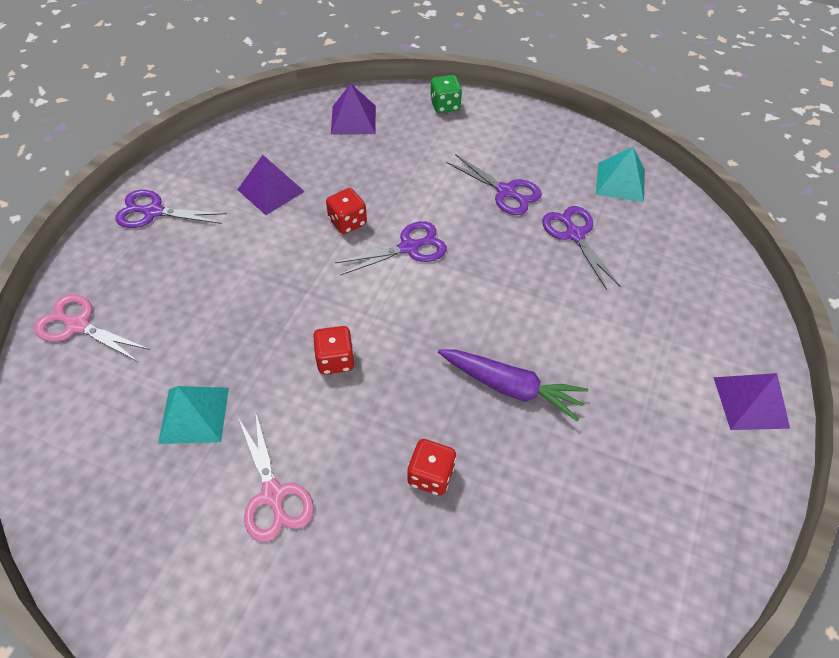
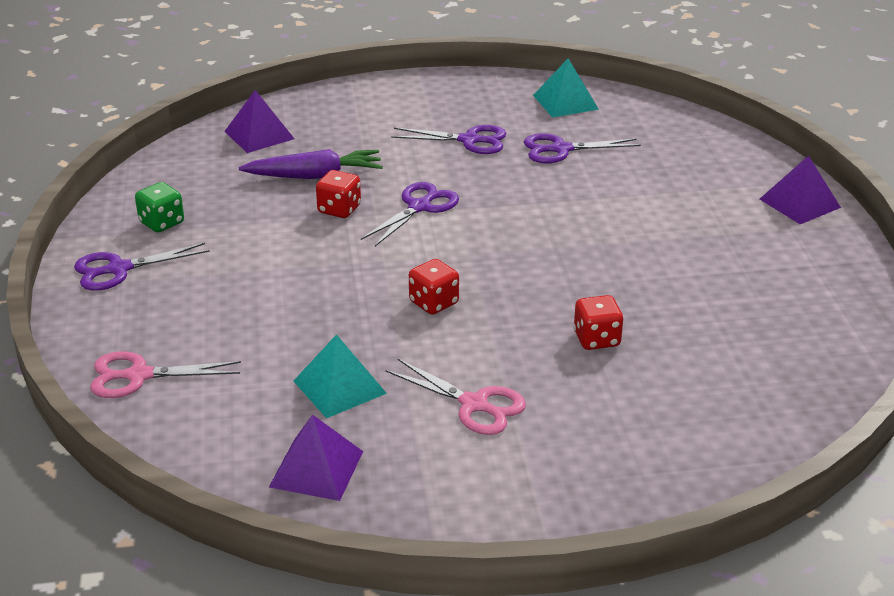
camera: 30 degrees left, 20 degrees down
purple pyramid [237,155,305,215] -> purple pyramid moved to [269,415,363,501]
green dice [430,75,462,113] -> green dice moved to [135,182,184,232]
purple carrot [438,349,588,421] -> purple carrot moved to [239,149,383,179]
purple scissors [542,206,620,290] -> purple scissors turned 45 degrees counterclockwise [524,133,641,163]

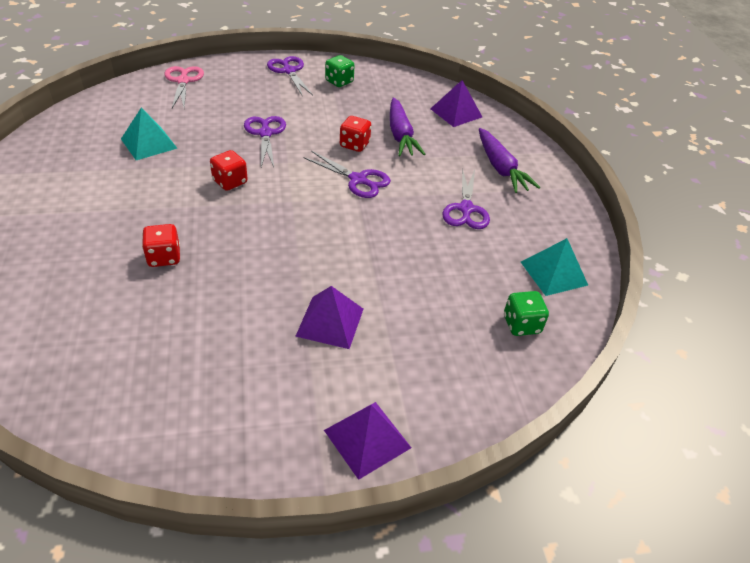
camera: 85 degrees right, 10 degrees up
purple pyramid [269,415,363,501] -> purple pyramid moved to [295,286,363,349]
pink scissors [385,358,526,435] -> none
purple scissors [524,133,641,163] -> purple scissors moved to [244,116,286,167]
none -> purple carrot [479,128,540,193]
none -> green dice [504,291,549,336]

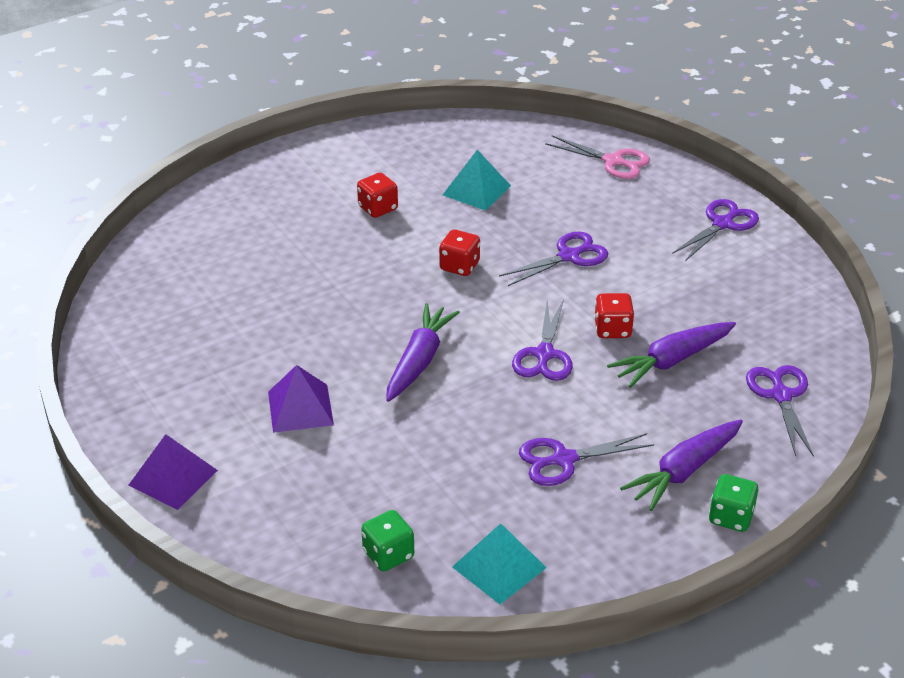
camera: 70 degrees right, 5 degrees down
red dice [142,224,180,267] -> red dice moved to [357,173,398,218]
pink scissors [164,66,204,108] -> pink scissors turned 60 degrees clockwise [545,135,650,179]
green dice [325,55,355,87] -> green dice moved to [709,474,758,532]
purple pyramid [430,80,482,127] -> purple scissors [746,365,814,457]
none -> purple carrot [386,303,460,402]

